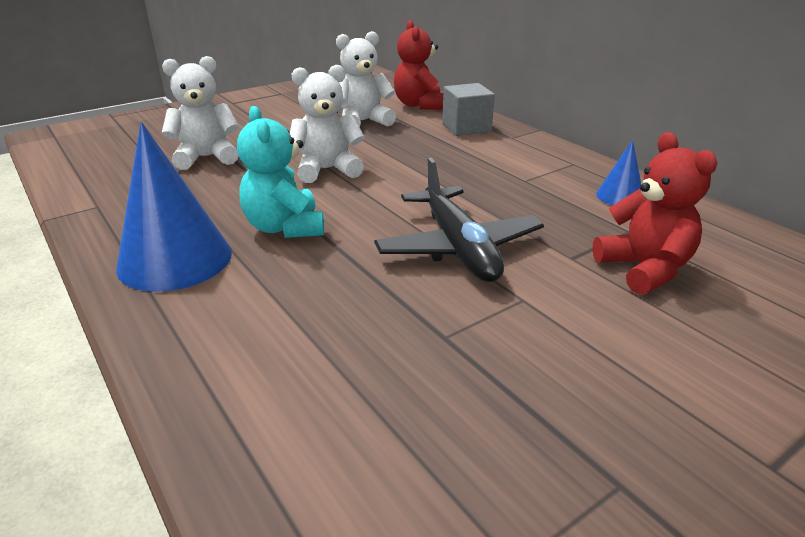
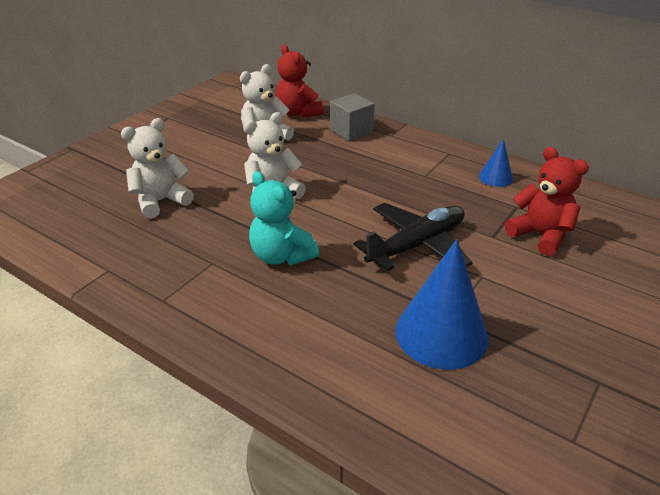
camera: 20 degrees left, 5 degrees up
blue cone [116,122,232,292] -> blue cone moved to [395,239,488,370]
black plane [374,158,544,282] -> black plane turned 90 degrees counterclockwise [353,203,473,271]

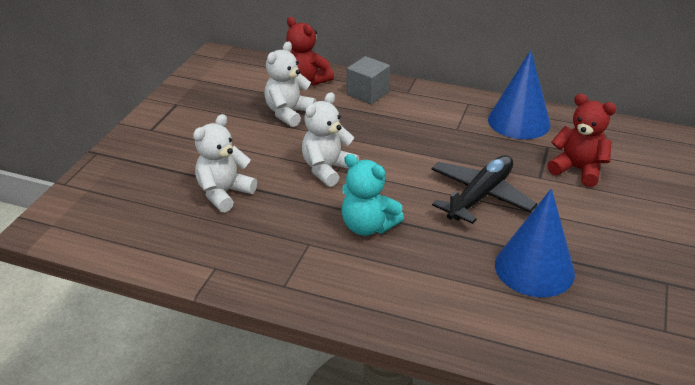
camera: 15 degrees left, 0 degrees up
blue cone [479,139,513,187] -> blue cone [488,50,551,139], size x1.99

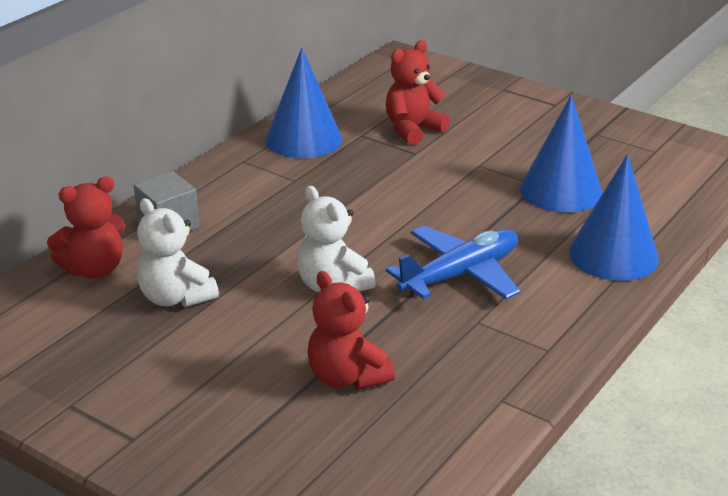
camera: 75 degrees left, 5 degrees down
white teddy bear [193,114,257,212] -> red teddy bear [307,271,395,390]
turquoise teddy bear [342,154,404,236] -> blue plane [386,226,520,299]
black plane [431,155,537,224] -> none
none -> blue cone [569,154,659,281]

